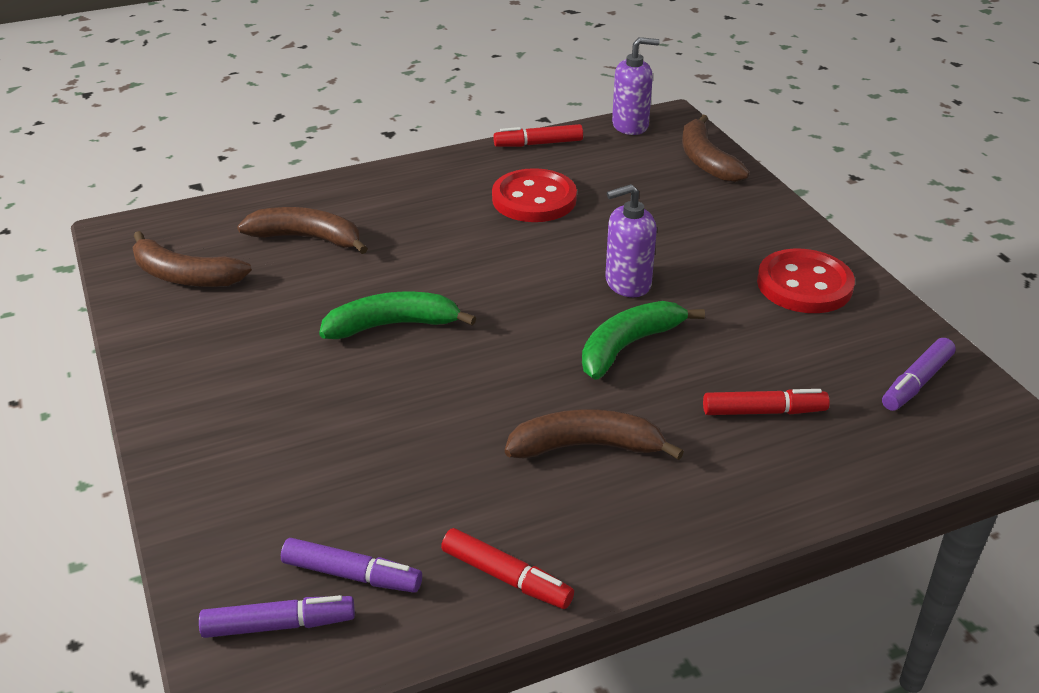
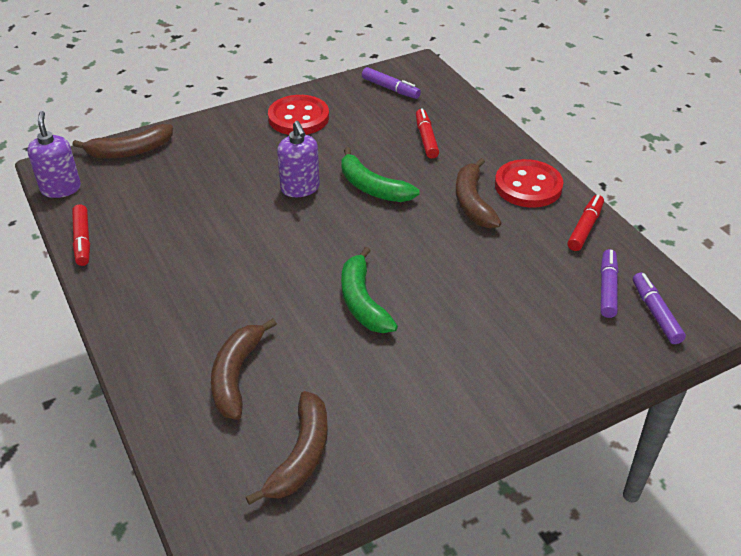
camera: 95 degrees left, 5 degrees up
red button [492,168,577,222] -> red button moved to [495,159,563,208]

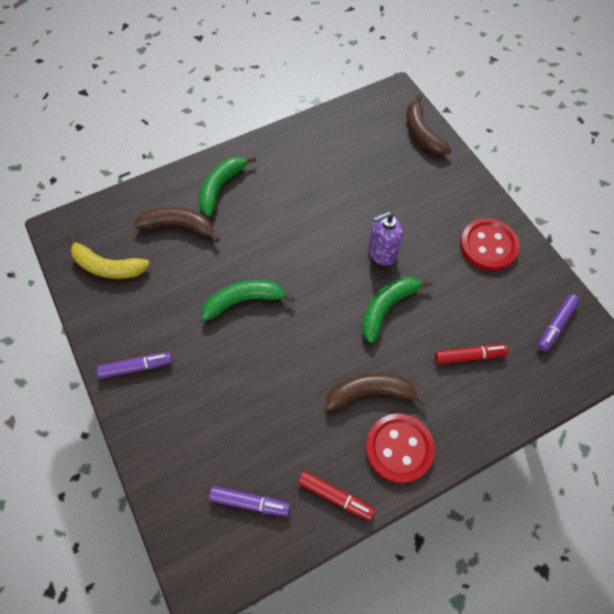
camera: 90 degrees right, 20 degrees up
purple soap dispenser [27,111,81,198] -> none
red marker [72,204,90,266] -> none
brown banana [246,391,328,505] -> yellow banana [69,235,150,279]
purple marker [633,273,686,344] -> purple marker moved to [97,352,172,379]
none -> green banana [199,156,256,217]

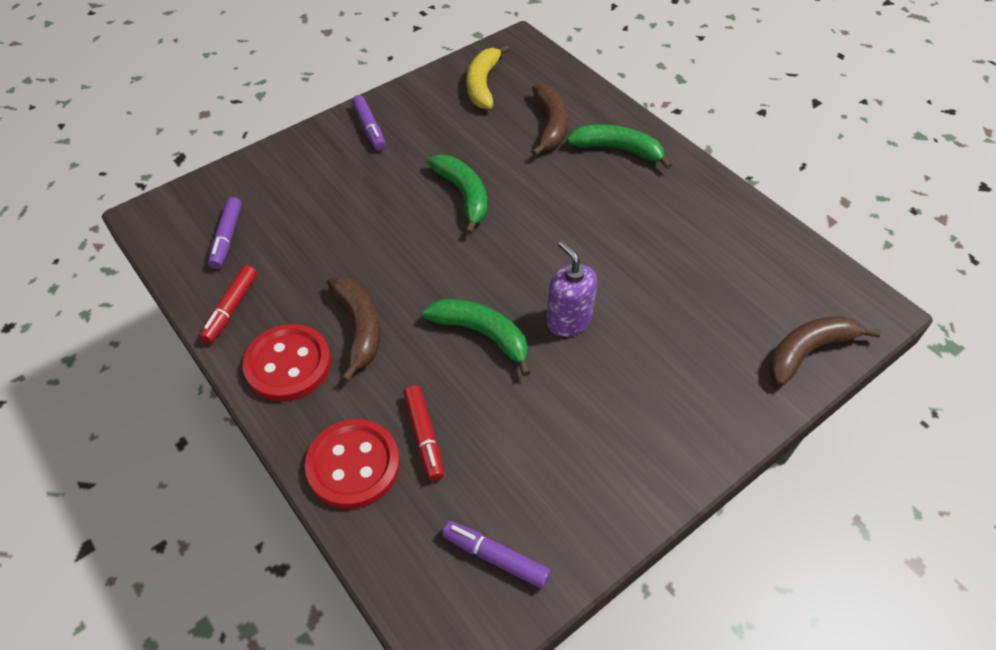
camera: 80 degrees right, 10 degrees down
red button [460,218,520,271] -> red button moved to [305,419,400,509]

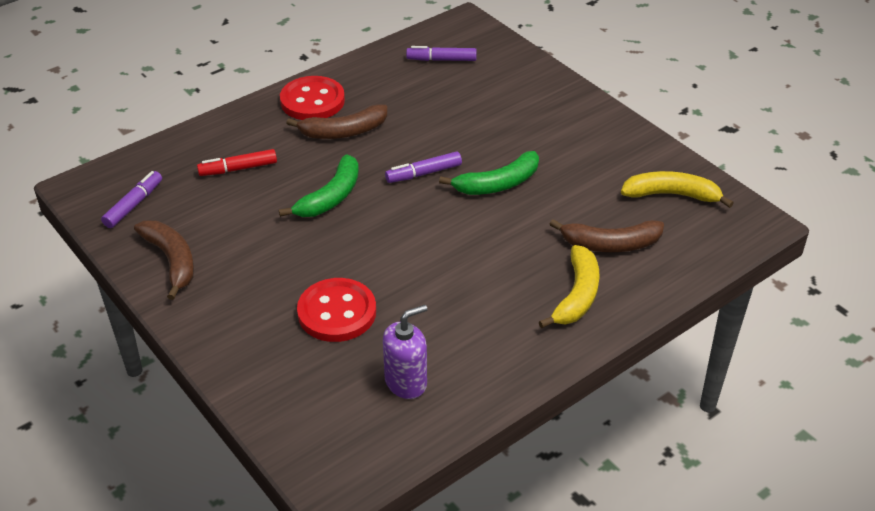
camera: 90 degrees right, 10 degrees down
red marker [199,265,257,344] -> none
red button [305,419,400,509] -> red button moved to [297,278,376,342]
purple marker [352,95,386,151] -> purple marker moved to [385,152,462,183]
purple soap dispenser [546,241,597,337] -> purple soap dispenser moved to [383,305,427,399]
green banana [567,124,672,169] -> yellow banana [539,245,599,328]
brown banana [769,316,881,386] -> brown banana moved to [134,221,194,300]

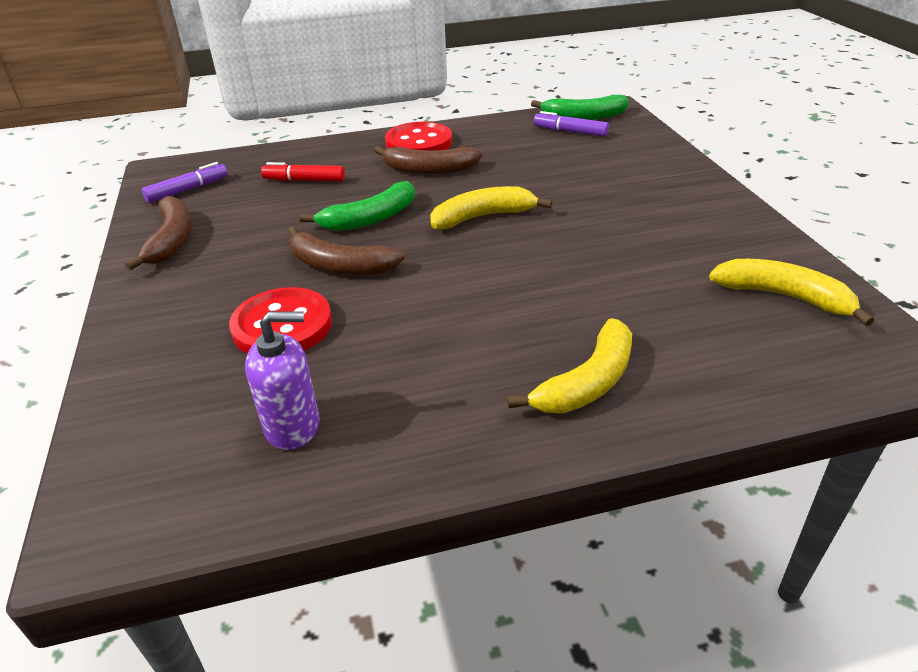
camera: 25 degrees right, 5 degrees down
purple marker [385,152,462,183] -> yellow banana [430,186,552,229]
green banana [439,151,539,195] -> green banana moved to [531,95,629,120]
brown banana [549,219,664,252] -> brown banana moved to [288,226,405,275]

